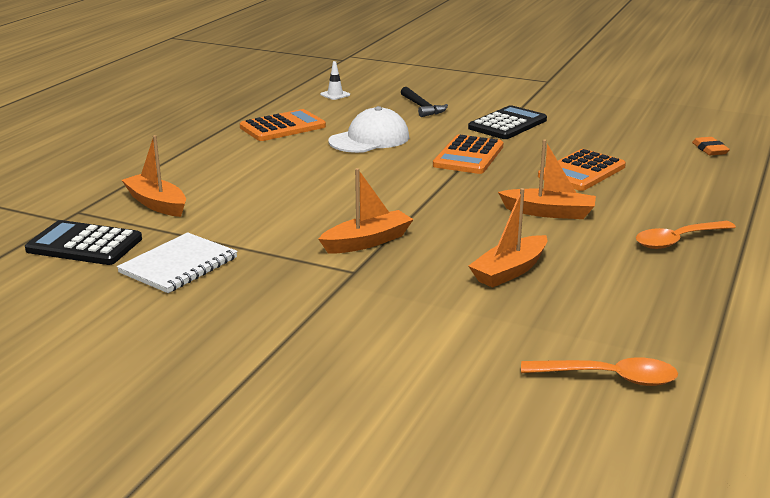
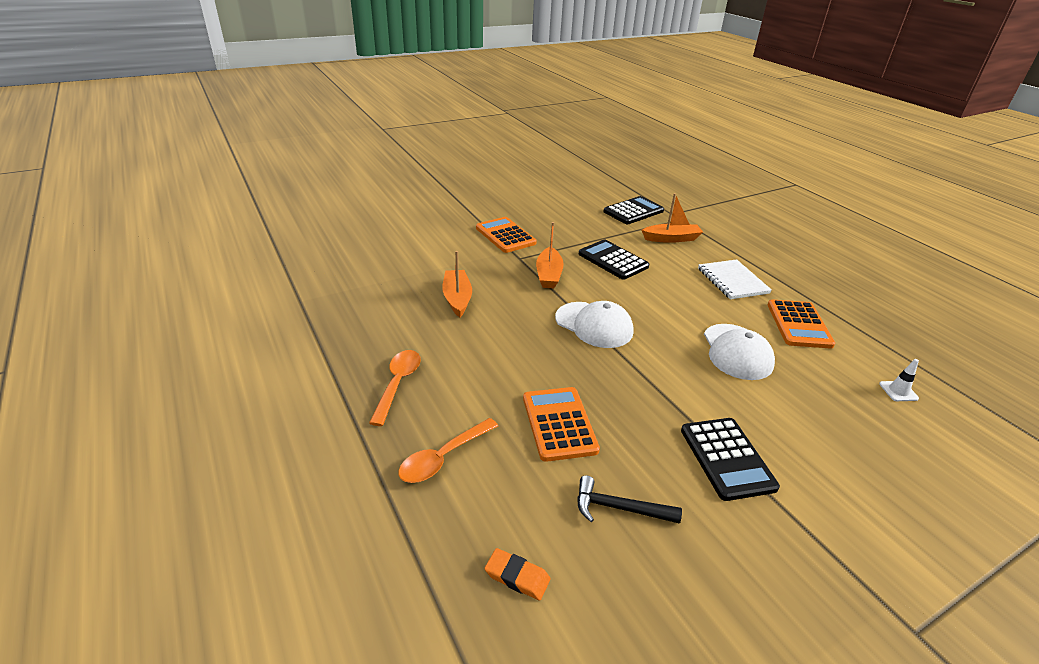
camera: 125 degrees right, 10 degrees up
white notebook [117,232,238,293] -> white notebook moved to [698,259,772,299]
black hammer [401,87,448,117] -> black hammer moved to [577,476,682,524]
orange calculator [433,134,504,174] -> orange calculator moved to [476,217,537,253]
orange boat [498,139,596,219] -> none
orange spoon [521,357,678,386] -> orange spoon moved to [398,418,498,483]
none -> white cap [555,301,634,348]
none -> black calculator [579,240,649,280]

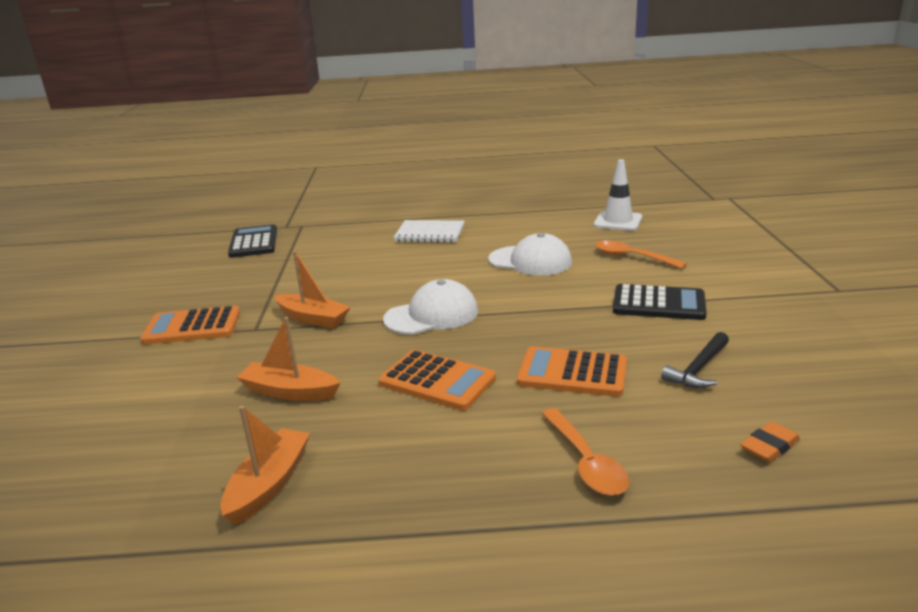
camera: 60 degrees left, 10 degrees down
orange spoon [369,350,421,426] -> orange spoon moved to [595,240,687,269]
black calculator [579,240,649,280] -> none
orange boat [642,193,703,243] -> orange boat moved to [221,406,310,525]
orange calculator [768,299,835,349] -> orange calculator moved to [378,350,496,411]
white traffic cone [879,359,919,401] -> white traffic cone [594,159,642,231], size x1.86

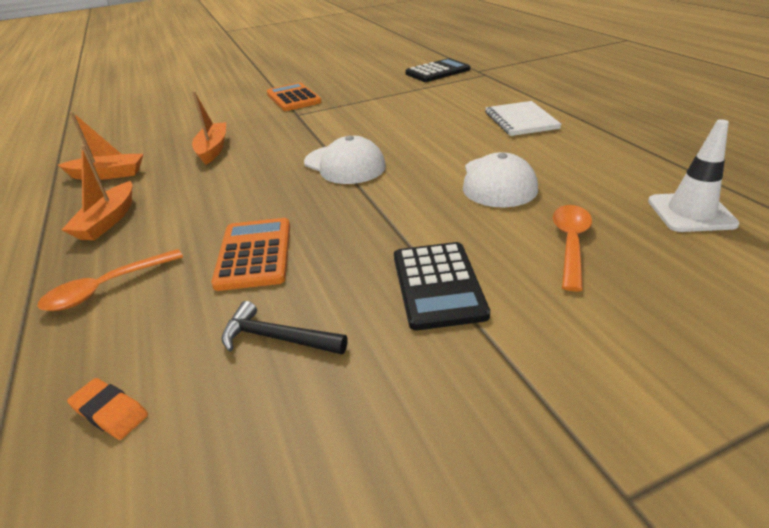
camera: 70 degrees right, 10 degrees up
orange boat [274,251,351,328] -> orange boat moved to [61,145,133,240]
orange calculator [378,350,496,411] -> none

